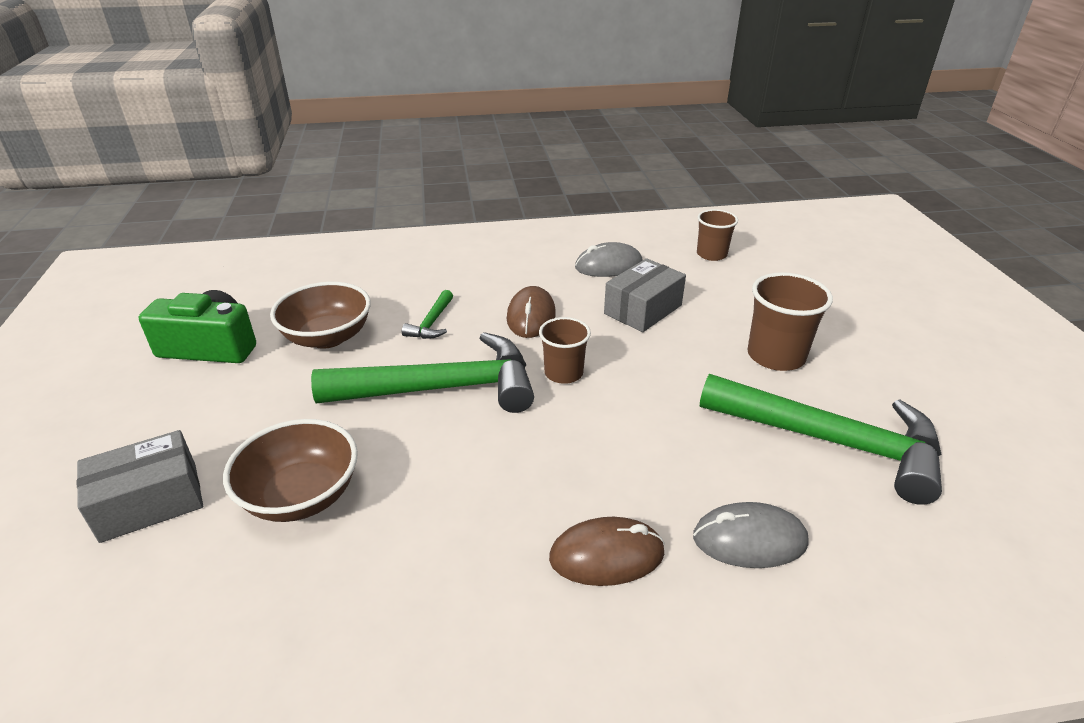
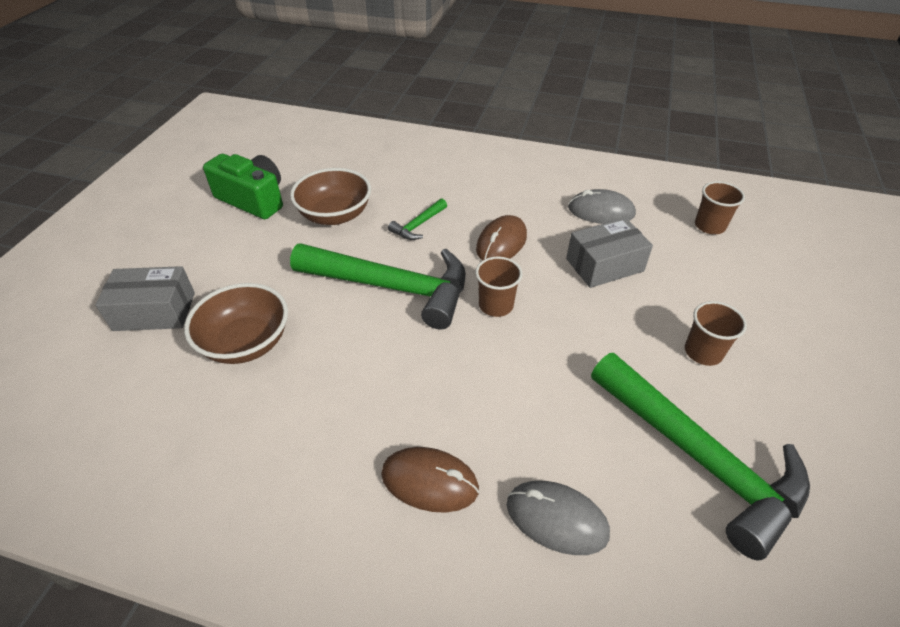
camera: 25 degrees right, 10 degrees up
brown cup [747,272,833,371] -> brown cup [685,301,747,366], size x0.66

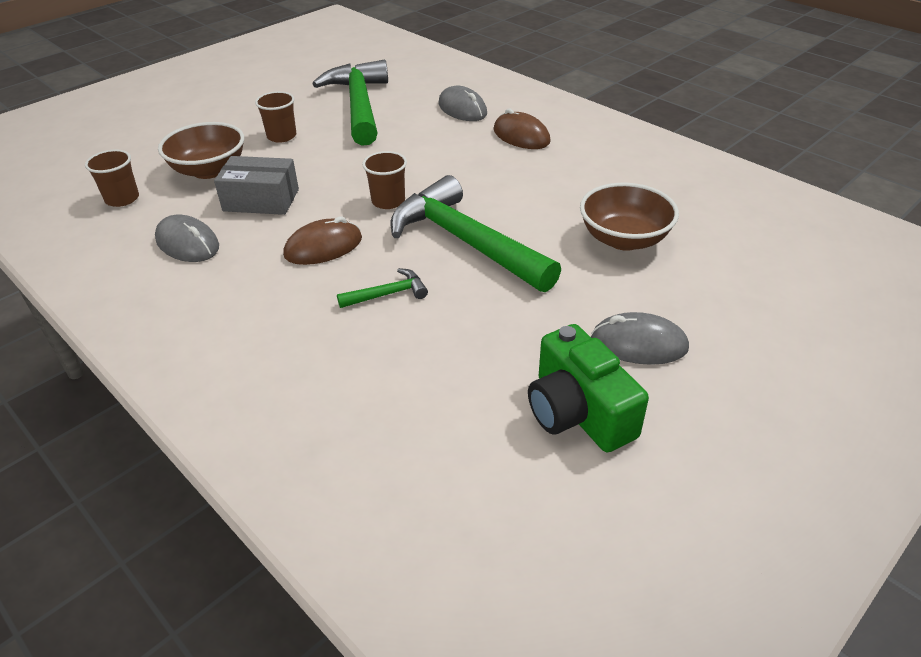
camera: 150 degrees left, 5 degrees down
grey box [95,266,195,331] -> none
brown bowl [290,168,371,225] -> brown bowl moved to [158,122,244,179]
none -> grey mouse [591,312,689,365]

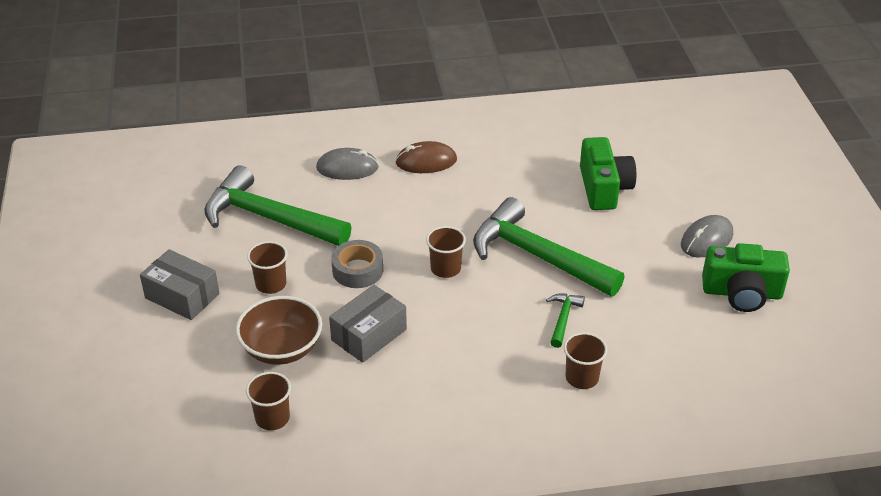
camera: 55 degrees left, 0 degrees up
grey mouse [155,215,219,262] -> none
brown mouse [283,216,362,265] -> none
green hammer [390,175,561,292] -> green hammer turned 45 degrees clockwise [473,197,624,297]
brown bowl [580,183,679,251] -> green camera [580,137,636,210]
none -> grey box [140,249,219,320]
none -> grey tape [331,240,383,288]
none -> brown cup [564,332,608,389]

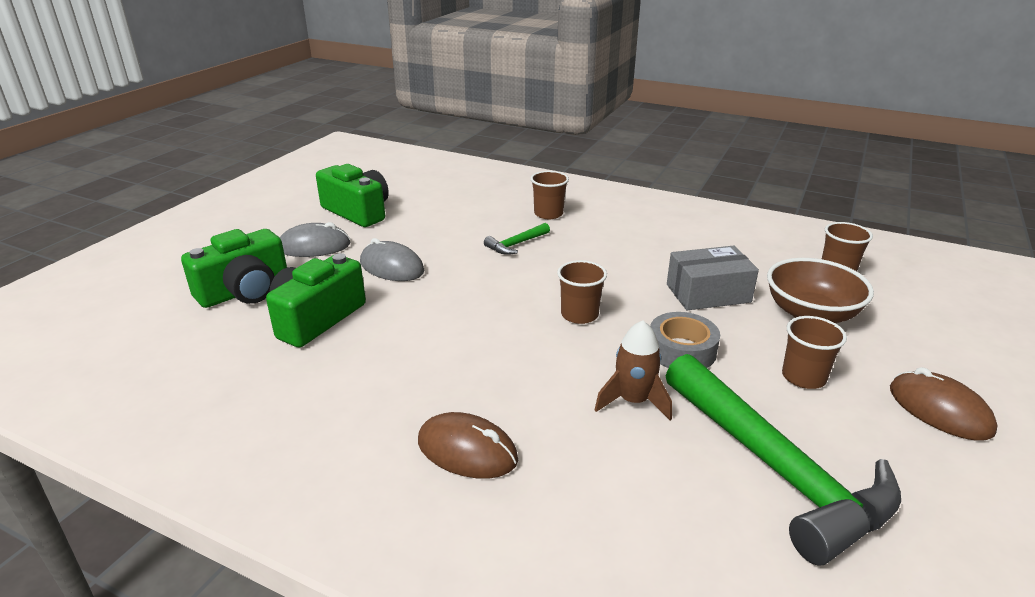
camera: 145 degrees left, 10 degrees down
grey box [140,249,219,320] -> brown mouse [890,367,998,441]
grey mouse [316,148,379,180] -> grey mouse moved to [360,238,424,281]
green hammer [473,197,624,297] -> none
none -> green camera [181,229,287,308]
none -> brown rocket [595,320,672,420]

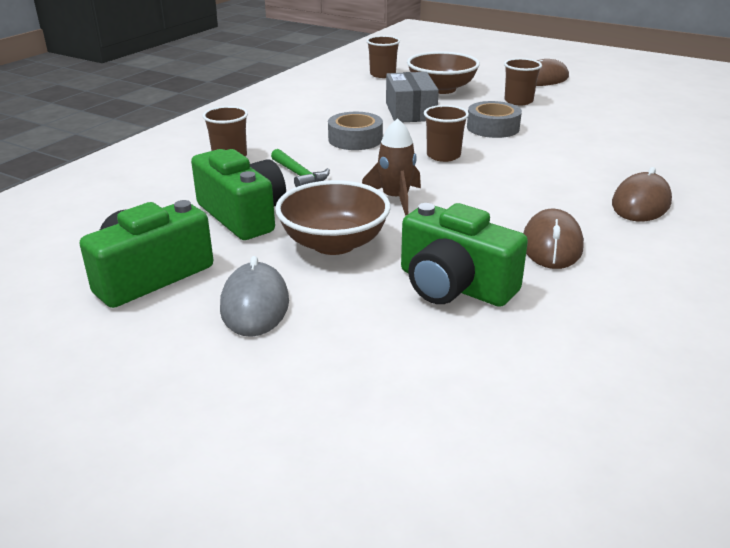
camera: 85 degrees left, 0 degrees up
green camera [181,229,287,308] -> green camera moved to [191,149,286,240]
grey mouse [360,238,424,281] -> brown bowl [275,180,390,255]
brown rocket [595,320,672,420] -> brown rocket moved to [362,118,421,216]
green hammer [665,354,901,565] -> none
none -> grey tape [328,112,383,150]
none -> brown mouse [523,209,584,269]

